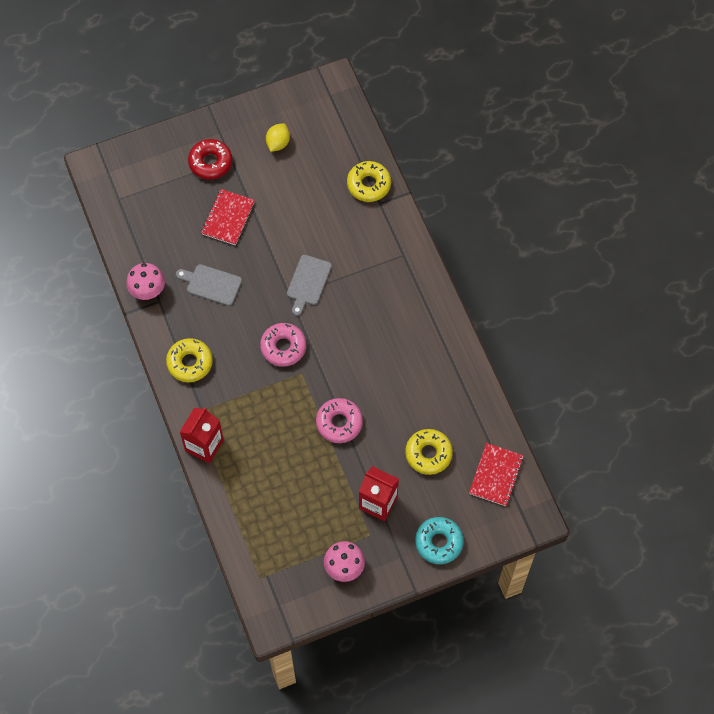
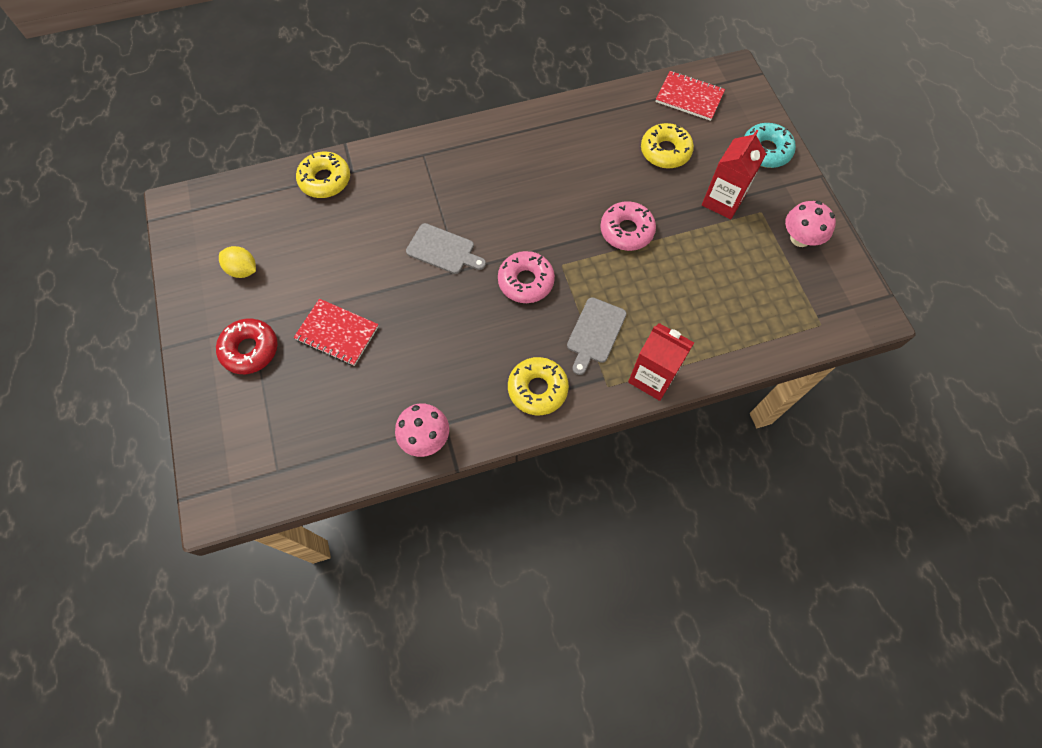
camera: 85 degrees left, 0 degrees up
grey cutting board [176,264,242,306] -> grey cutting board moved to [567,297,627,375]

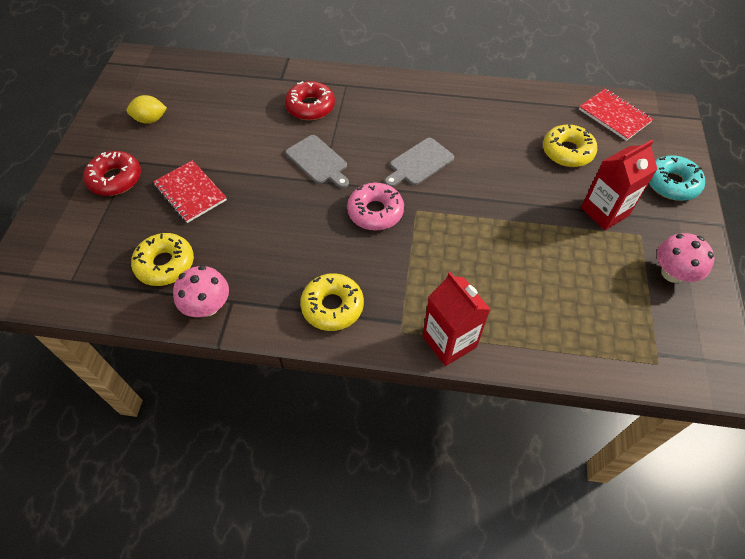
camera: 25 degrees right, 10 degrees down
yellow lemon [219,246,256,278] -> yellow lemon turned 60 degrees counterclockwise [127,95,167,124]
yellow donut [296,151,350,198] -> yellow donut moved to [131,233,194,286]
grey cutting board [567,297,627,375] -> grey cutting board moved to [385,138,454,187]
pink donut [600,201,656,251] -> none
none -> red donut [285,81,335,120]

